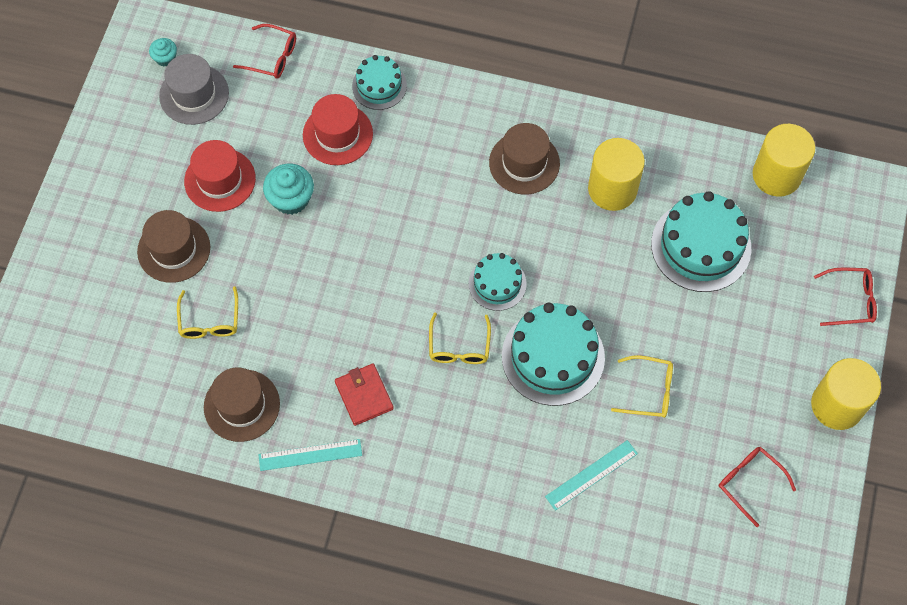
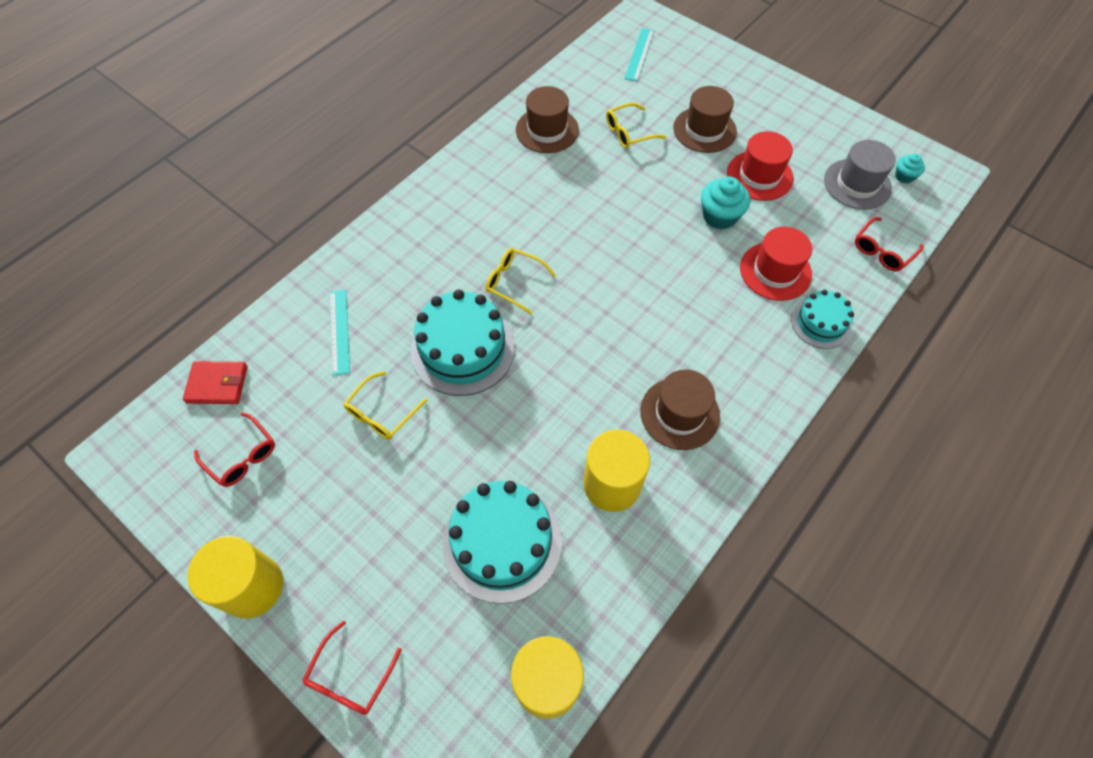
camera: 115 degrees right, 5 degrees down
yellow glasses [177,287,238,339] -> yellow glasses turned 45 degrees counterclockwise [606,103,666,148]
turquoise ruler [259,439,362,471] -> turquoise ruler moved to [624,28,654,81]
red wallet [335,364,394,426] -> red wallet moved to [183,361,248,404]
turquoise cake [469,253,527,311] -> none
red glasses [718,447,796,527] -> red glasses turned 60 degrees clockwise [194,412,275,487]

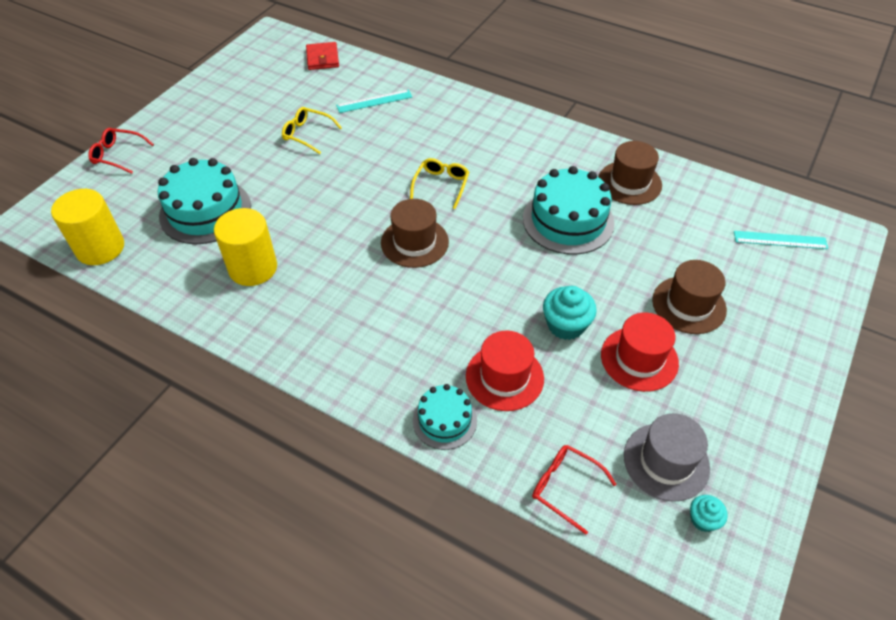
camera: 80 degrees right, 10 degrees down
yellow cylinder [188,536,283,619] -> none
red glasses [194,412,275,487] -> none
turquoise cake [410,289,515,396] -> turquoise cake moved to [523,166,615,255]
yellow glasses [606,103,666,148] -> none
brown hat [640,369,720,450] -> brown hat moved to [381,199,449,268]

